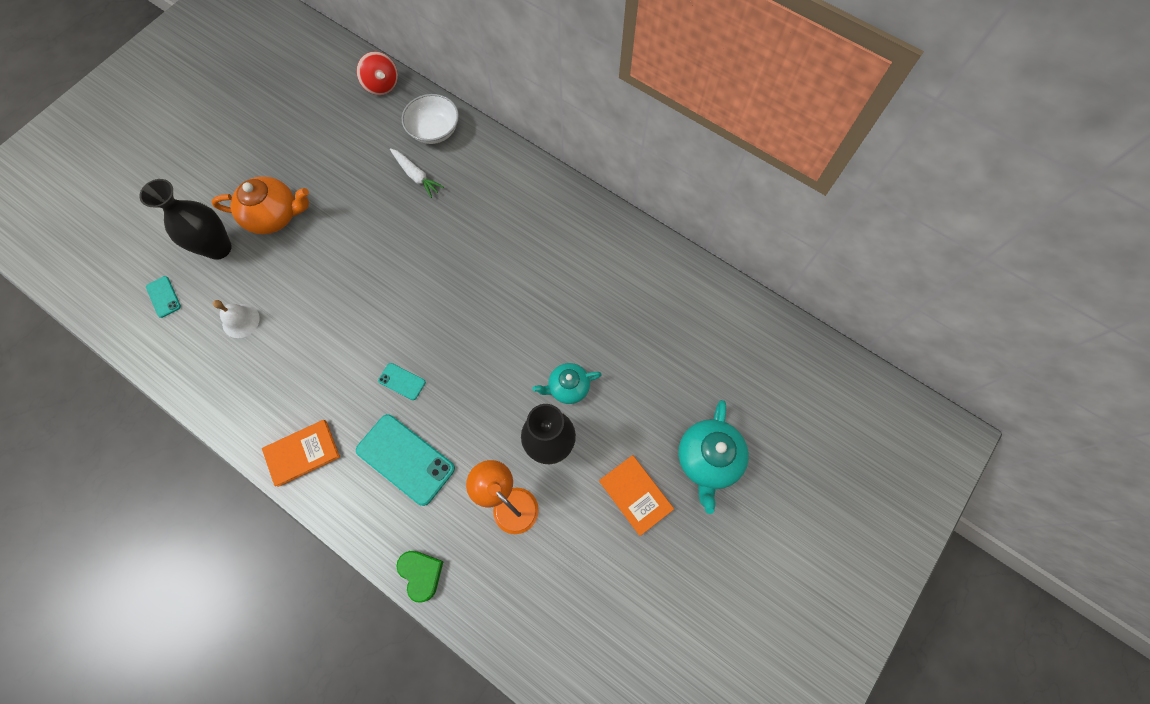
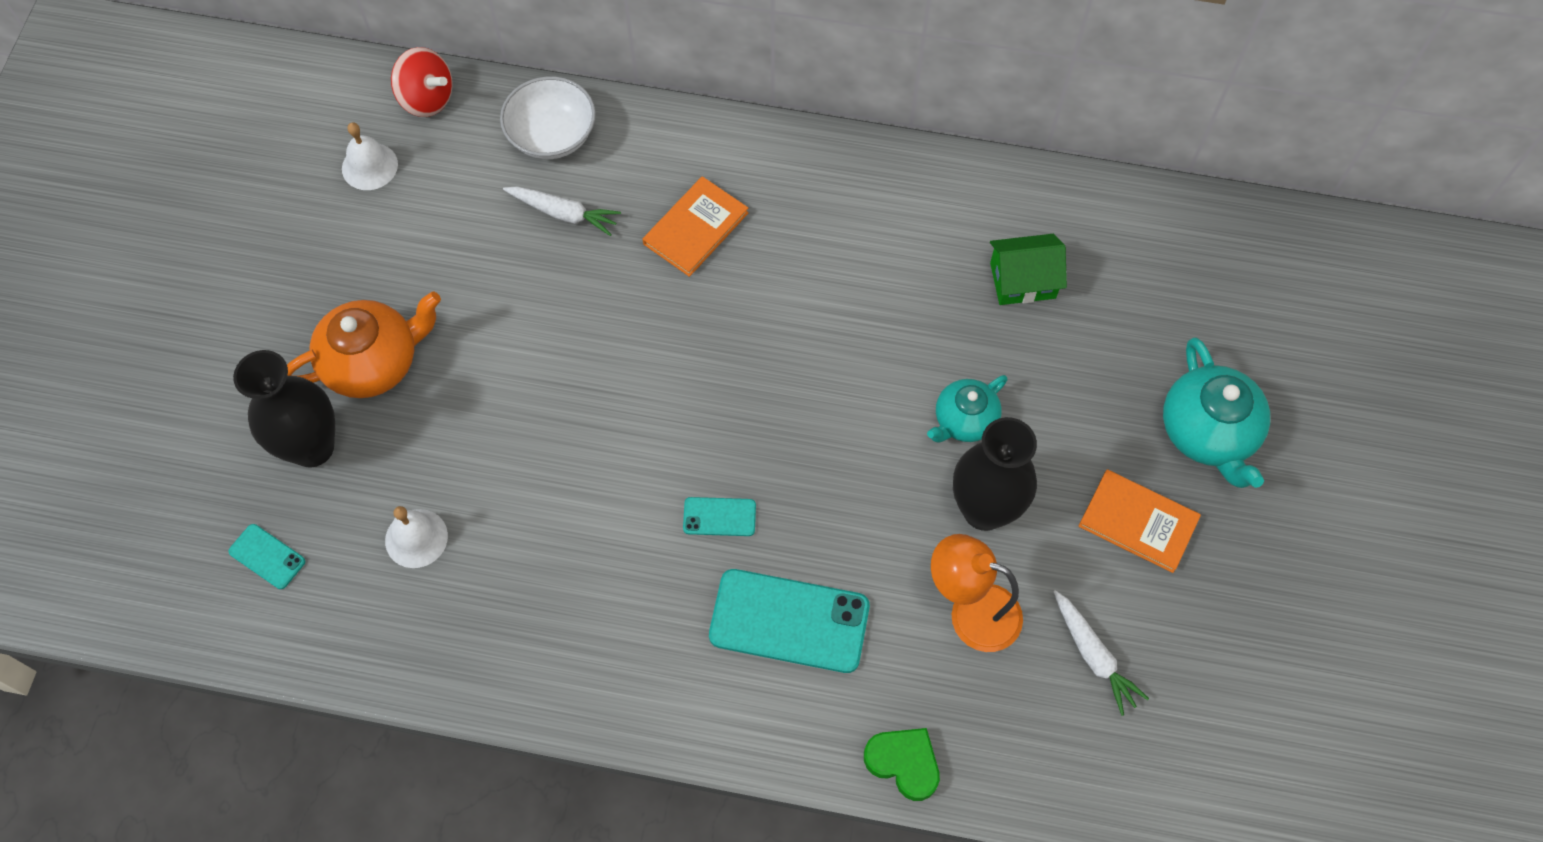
camera: 25 degrees left, 5 degrees down
orange book [262,420,340,487] -> orange book moved to [643,176,749,277]
none -> white bell [342,122,398,190]
none -> green house [990,234,1067,305]
none -> white carrot [1053,590,1149,716]

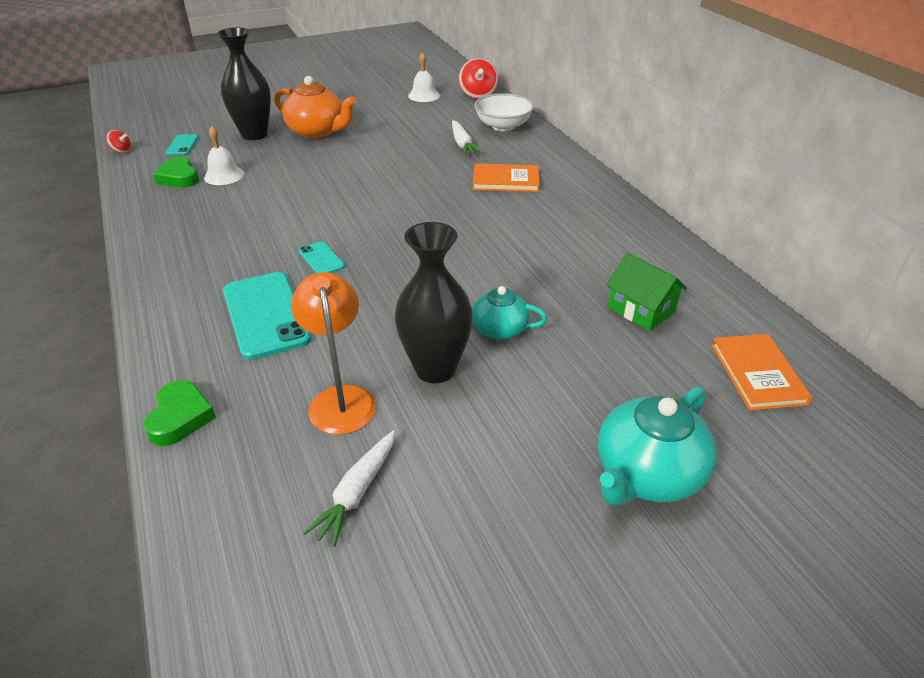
camera: 55 degrees right, 25 degrees down
orange book [1079,469,1201,573] -> orange book moved to [711,334,812,410]
none -> red spinning top [106,130,131,153]
none -> green heart [153,157,199,188]

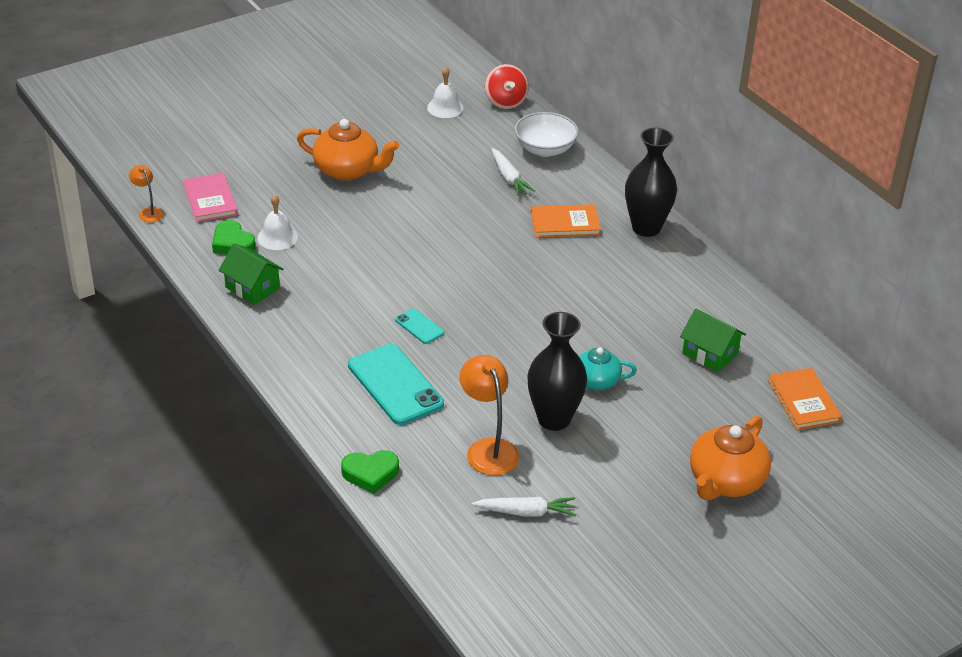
camera: 10 degrees left, 0 degrees up
red spinning top [106,130,131,153] -> orange lamp [129,165,164,223]
green heart [144,380,216,446] -> green heart turned 90 degrees clockwise [341,450,399,494]
turquoise phone [165,134,199,155] -> pink book [183,173,238,222]
black vase [217,27,271,140] -> black vase moved to [625,128,677,237]
white carrot [303,430,395,547] -> white carrot turned 105 degrees counterclockwise [472,497,576,517]
turquoise teapot [598,386,717,505] -> orange teapot [690,416,771,500]
none -> green house [219,243,284,305]

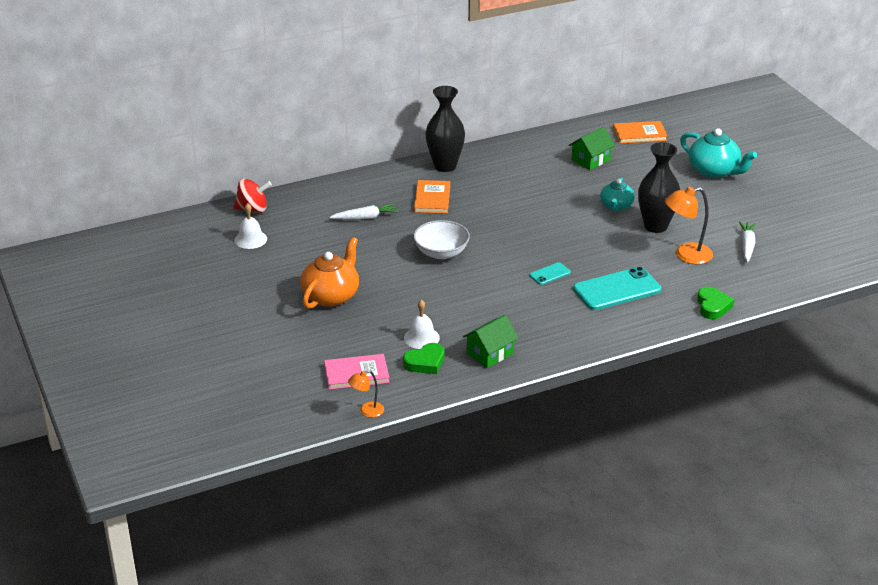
camera: 80 degrees left, 5 degrees down
white bowl [515,112,578,157] -> white bowl moved to [413,220,470,259]
orange teapot [690,416,771,500] -> turquoise teapot [680,128,757,178]

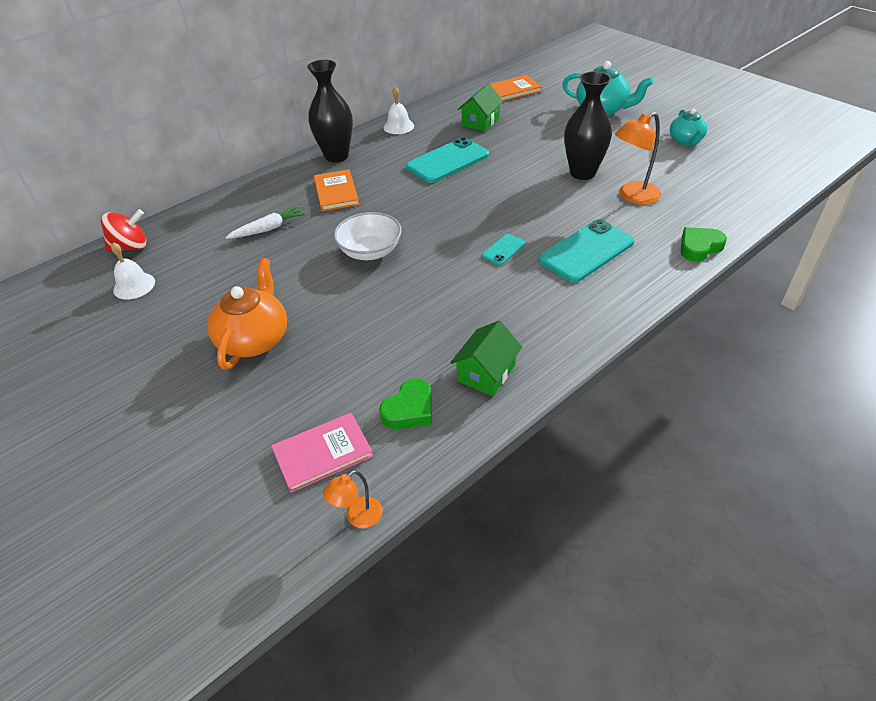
camera: 15 degrees left, 10 degrees up
white bell [404,300,440,349] -> white bell moved to [383,87,414,134]
turquoise teapot [600,177,635,211] -> turquoise teapot moved to [670,109,707,145]
green heart [697,287,734,319] -> green heart turned 105 degrees counterclockwise [681,227,727,262]
white carrot [739,222,756,263] -> none
none -> turquoise phone [406,137,489,183]

